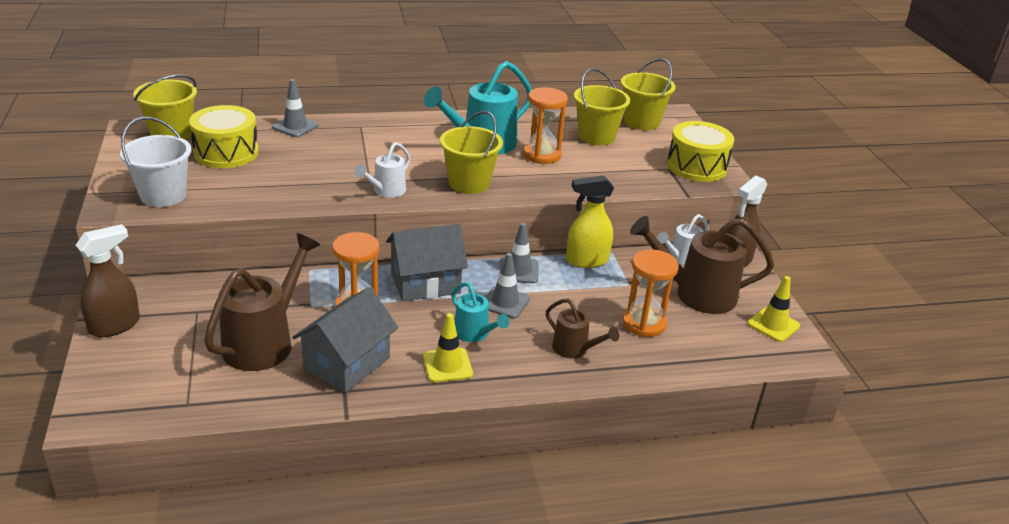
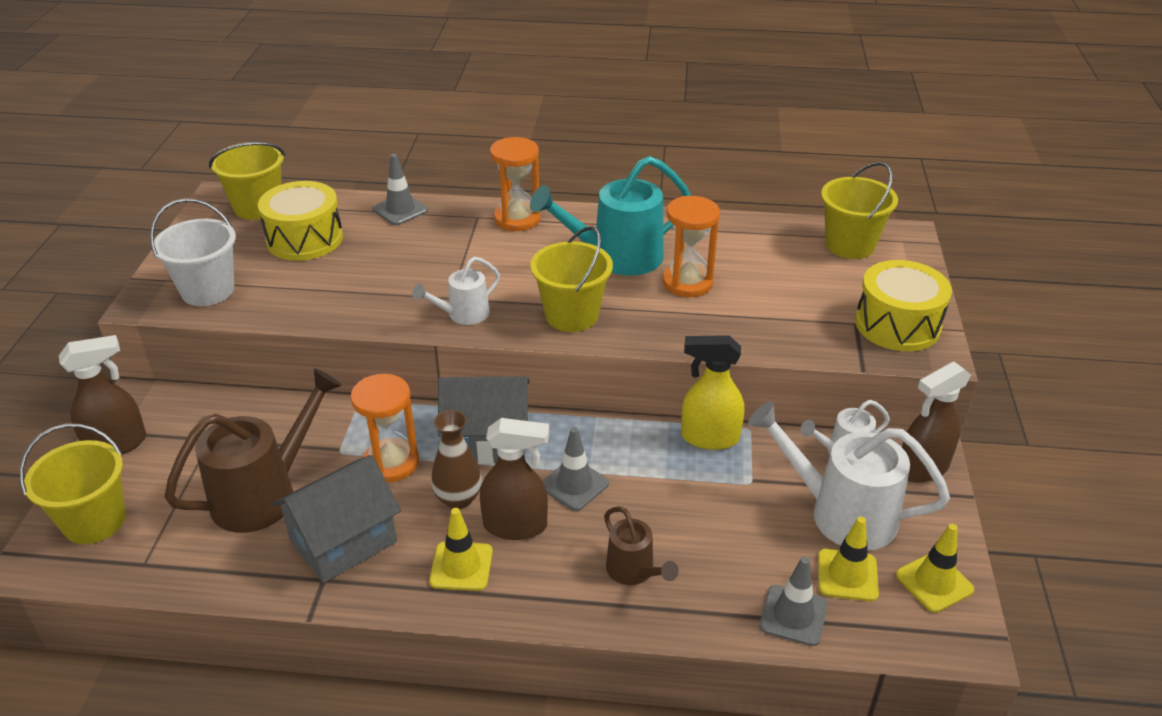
camera: 20 degrees right, 5 degrees up
turquoise watering can [452,282,509,342] -> brown spray bottle [480,418,549,540]
grey traffic cone [499,223,538,283] -> grey traffic cone moved to [759,557,828,646]
yellow bucket [574,68,630,146] -> yellow bucket moved to [20,424,126,544]
orange hourglass [622,249,679,337] -> orange hourglass moved to [490,137,541,231]
brown watering can [630,216,774,314] -> white watering can [748,401,950,550]
none -> brown vase [431,410,482,509]
none -> yellow traffic cone [818,517,879,601]

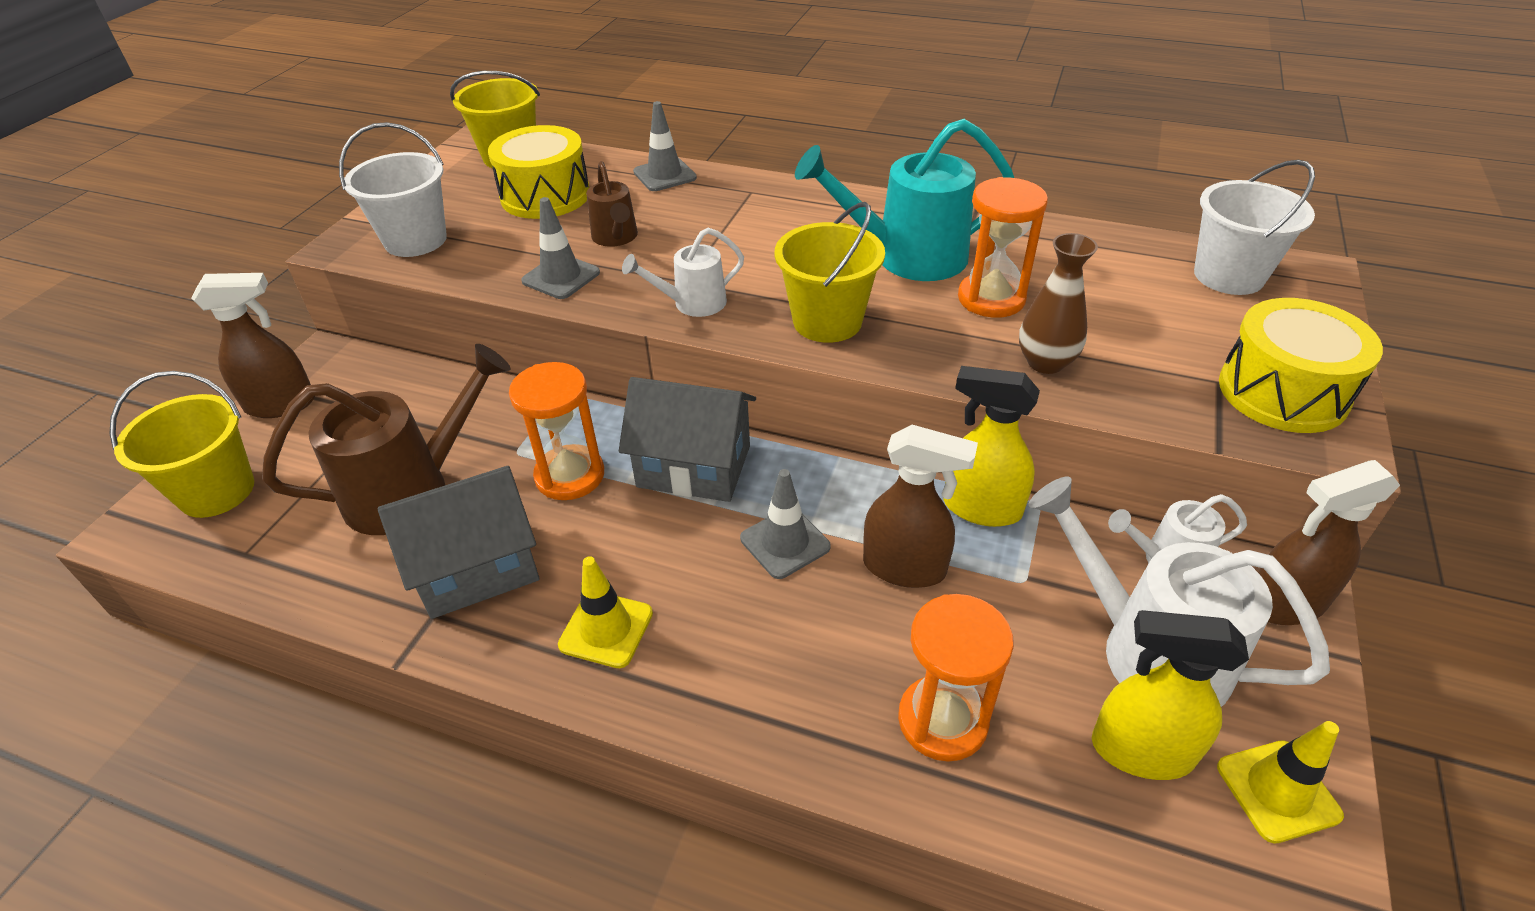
camera: 15 degrees right, 5 degrees up
brown vase [431,410,482,509] -> brown vase moved to [1019,233,1098,374]
brown spray bottle [480,418,549,540] -> brown spray bottle moved to [863,425,978,588]
orange hourglass [490,137,541,231] -> orange hourglass moved to [898,594,1014,762]
brown watering can [604,506,679,585] -> brown watering can moved to [586,161,638,247]
grey traffic cone [759,557,828,646] -> grey traffic cone moved to [521,197,600,299]
yellow traffic cone [818,517,879,601] -> yellow spray bottle [1092,610,1249,780]
yellow bucket [821,162,898,259] -> white bucket [1194,160,1315,295]

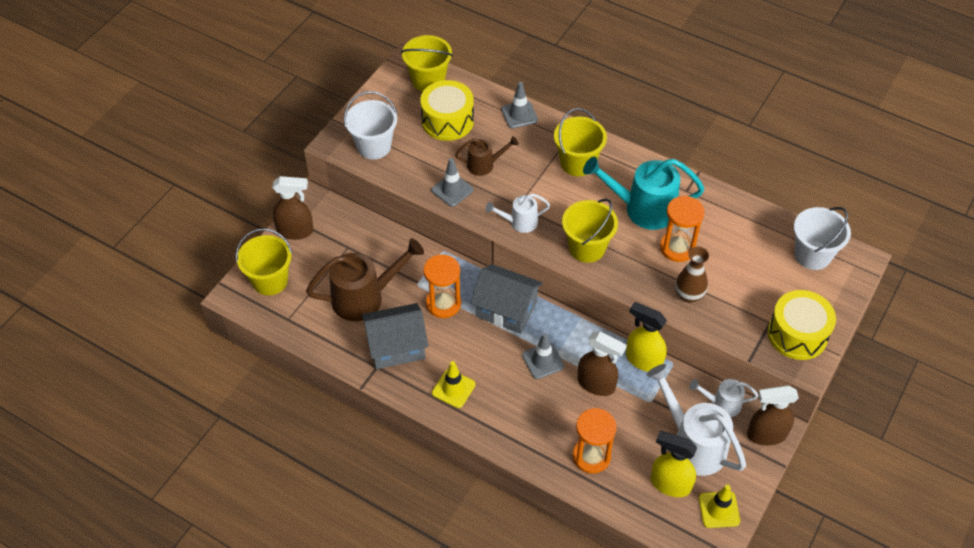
camera: 10 degrees right, 10 degrees up
brown watering can [586,161,638,247] -> brown watering can turned 90 degrees counterclockwise [455,136,518,176]
none -> yellow bucket [554,108,607,176]

